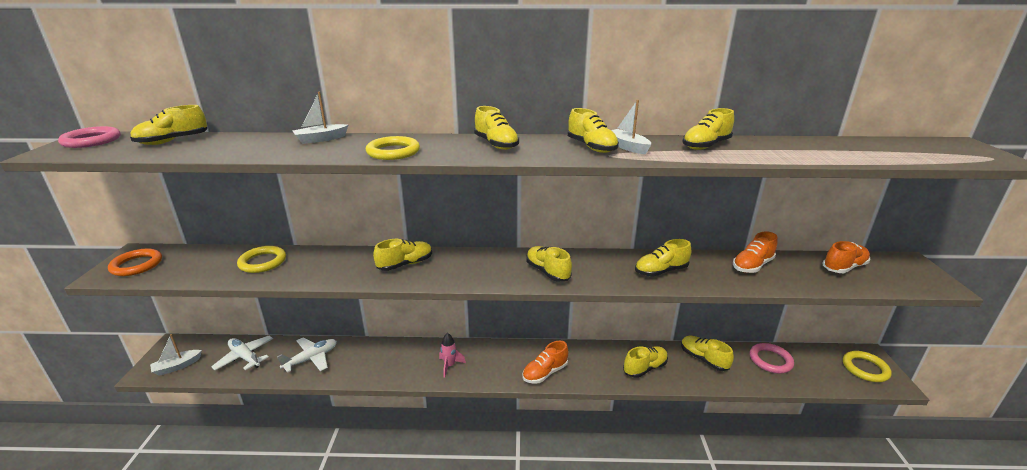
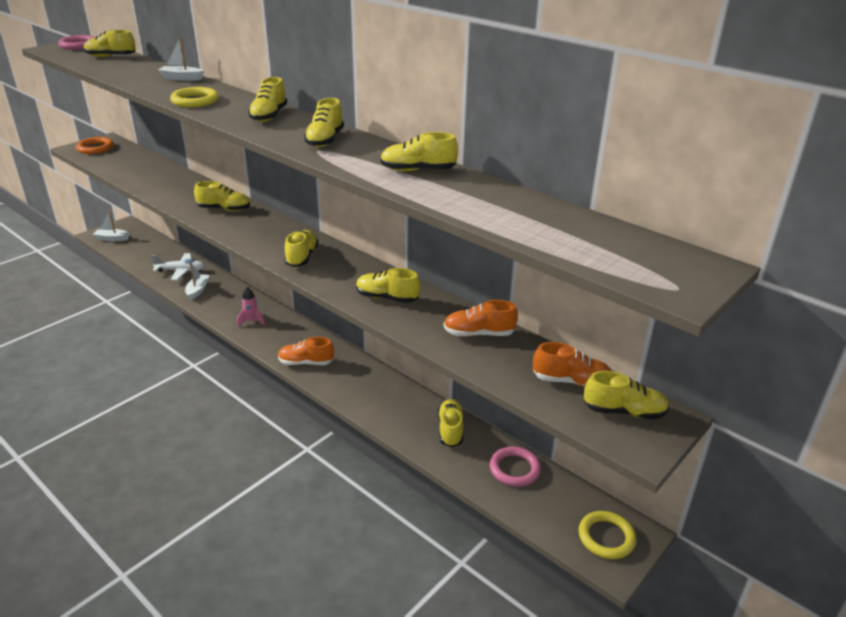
camera: 40 degrees right, 5 degrees up
white plane [211,336,273,370] -> none
yellow ring [237,246,286,273] -> none
white boat [611,100,651,154] -> white boat moved to [185,262,209,300]
yellow shoe [623,346,668,378] -> yellow shoe moved to [584,371,669,419]

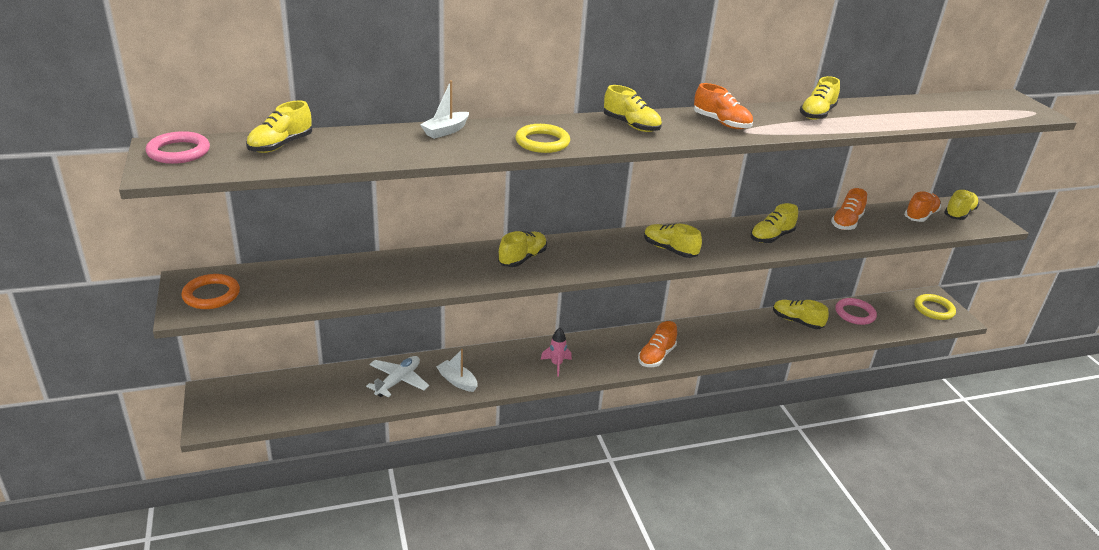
camera: 60 degrees left, 0 degrees up
white boat [93,211,130,241] -> none
yellow shoe [304,98,344,147] -> orange shoe [694,83,753,129]

